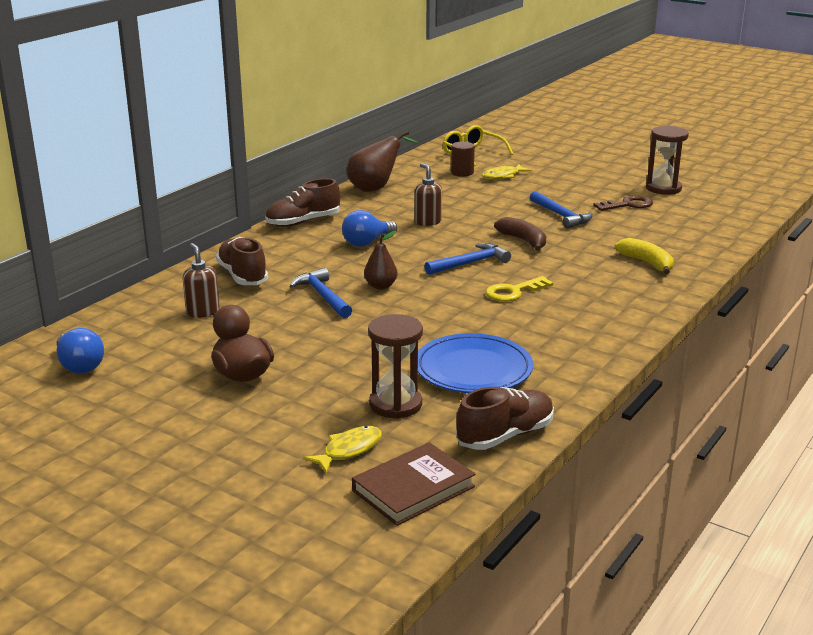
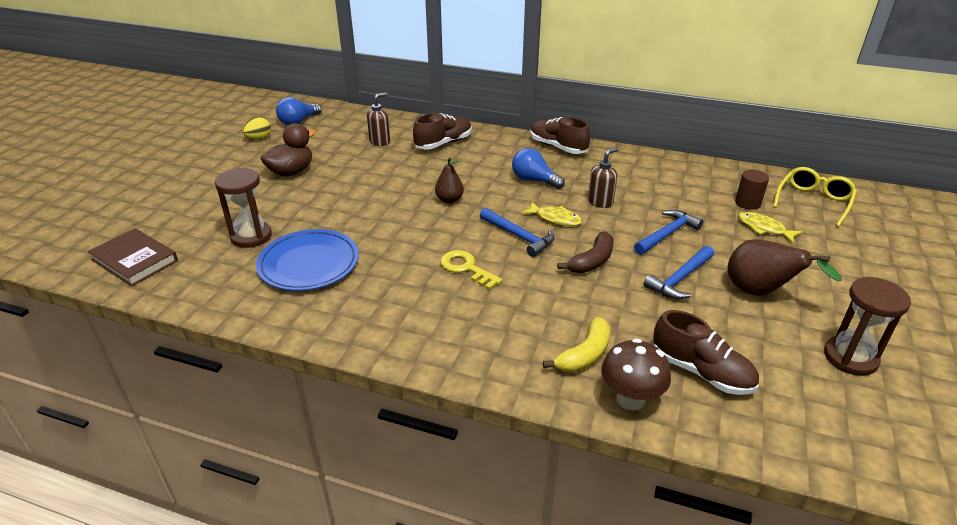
camera: 75 degrees right, 10 degrees up
blue hammer [290,268,352,318] -> blue hammer moved to [634,210,703,255]
yellow fish [303,426,382,473] -> yellow fish moved to [522,202,582,226]
brown pear [347,130,418,192] -> brown pear moved to [728,239,842,296]
brown shoe [456,387,554,450] -> brown shoe moved to [653,310,759,395]
brown key [593,195,653,211] -> none
none -> yellow egg [242,117,271,140]
none -> brown mushroom [601,338,671,411]

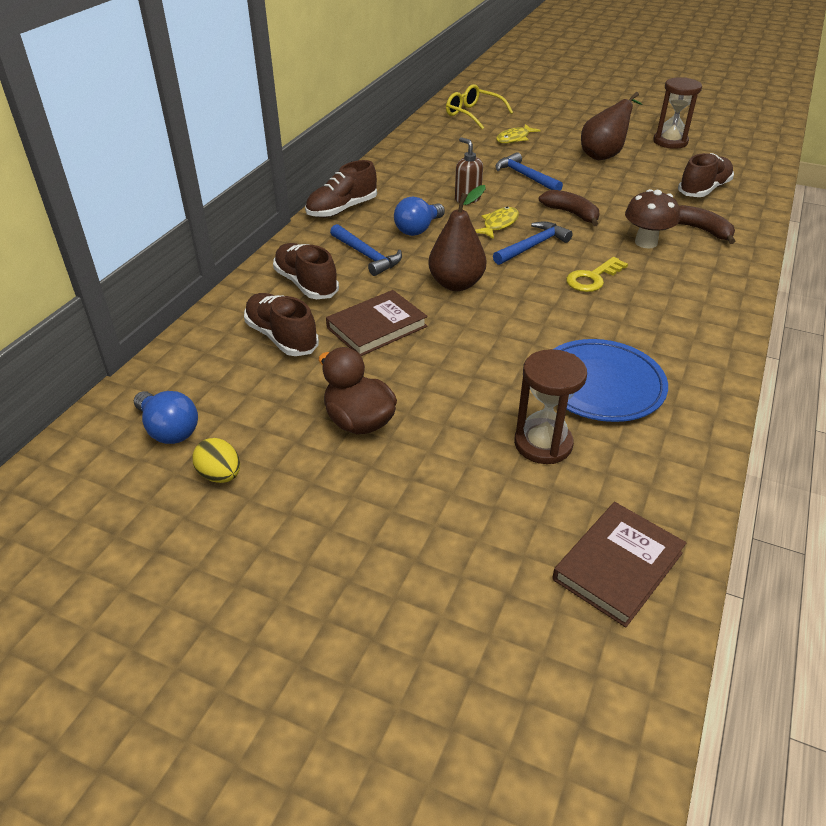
camera: 85 degrees left, 5 degrees up
brown soap dispenser [367,93,390,146] -> brown shoe [244,293,319,356]
brown pear [435,157,464,203] -> brown pear [428,185,486,291], size x1.63
yellow banana [543,317,610,373] -> brown banana [678,205,735,244]
brown mushroom [601,338,671,411] -> brown mushroom moved to [625,189,680,249]
blue hammer [643,246,714,299] -> blue hammer moved to [330,224,402,276]
brown cylinder [735,170,769,210] -> none
none -> brown book [326,290,428,356]

